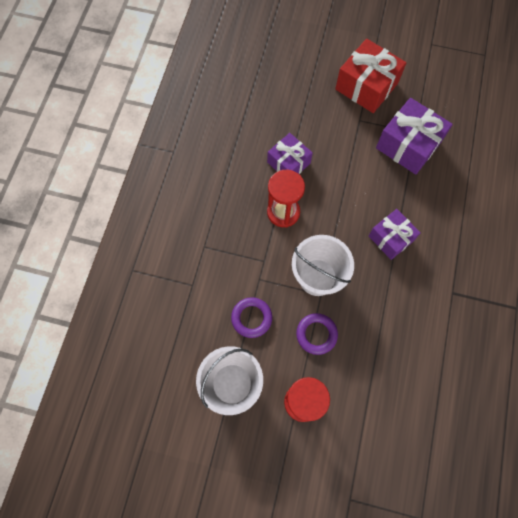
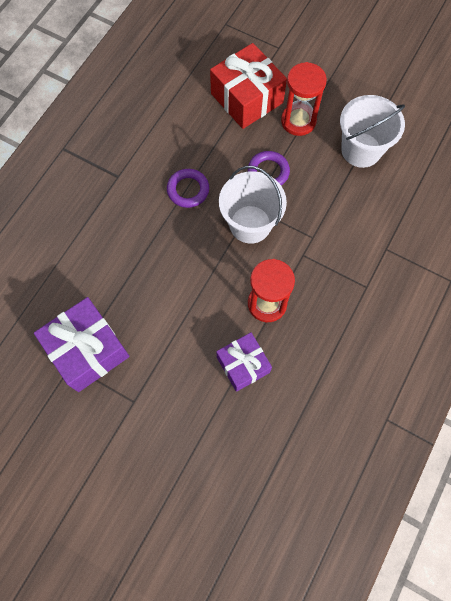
camera: 165 degrees left, 0 degrees up
purple ring [231,297,272,338] -> purple ring moved to [167,169,209,208]
red gift [335,39,406,113] -> red gift moved to [210,43,287,129]
purple gift [369,209,421,260] -> none

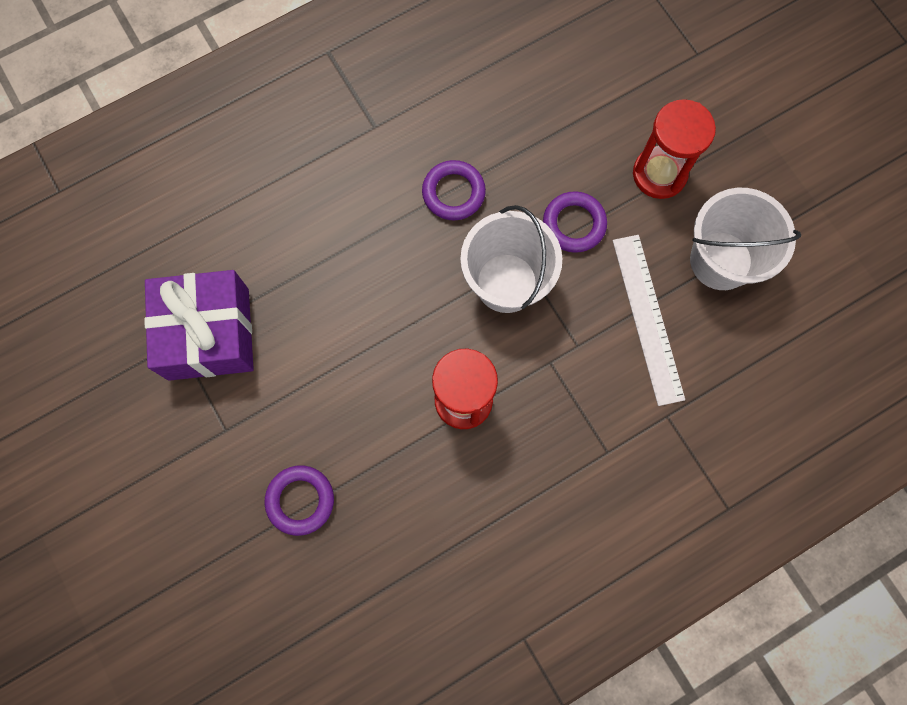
camera: 30 degrees right, 5 degrees up
red gift [210,43,287,129] -> none
purple gift [216,332,272,392] -> none
none -> purple ring [265,465,334,536]
none -> white ruler [613,235,685,406]

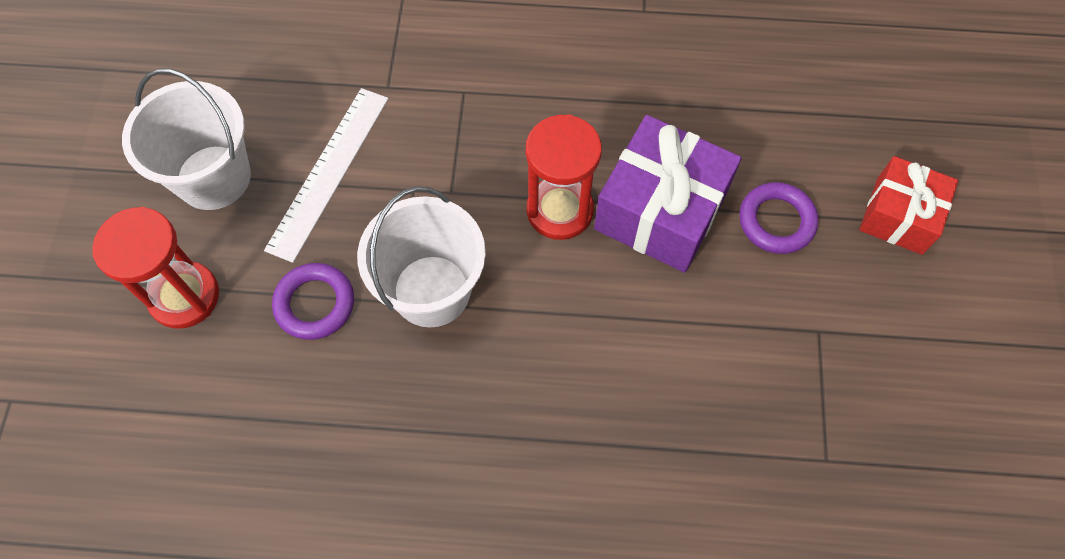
camera: 145 degrees left, 10 degrees down
purple gift [144,270,254,381] -> purple gift moved to [594,115,741,273]
purple ring [422,160,486,220] -> none
none -> red gift [860,156,958,255]

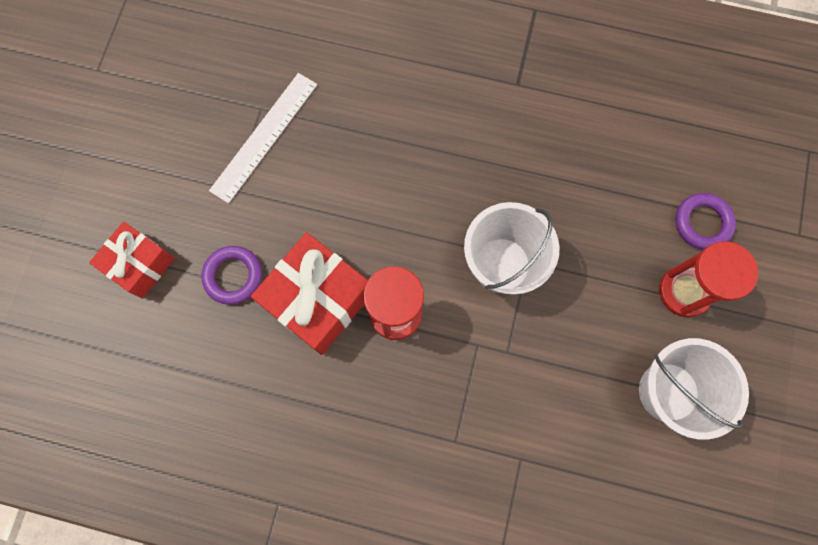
camera: 170 degrees left, 10 degrees up
white ruler [264,88,388,263] -> white ruler moved to [209,73,317,203]
purple ring [272,263,354,340] -> purple ring moved to [675,193,736,250]
purple gift [594,115,741,273] -> red gift [251,232,368,355]

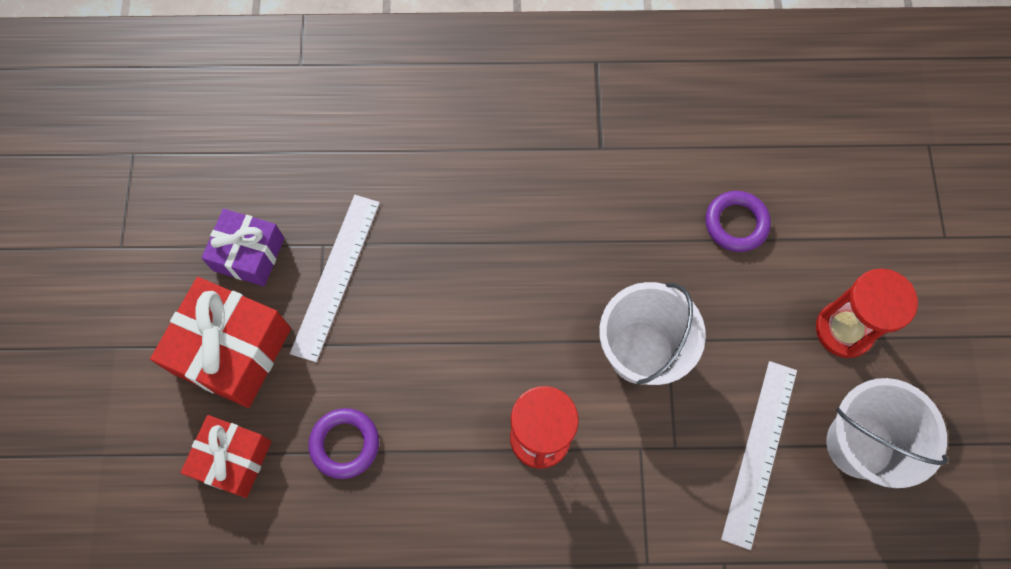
camera: 15 degrees left, 5 degrees down
red gift [251,232,368,355] -> red gift moved to [150,277,291,408]
purple ring [675,193,736,250] -> purple ring moved to [706,191,771,252]
none -> purple gift [201,209,284,286]
none -> white ruler [721,361,797,550]

